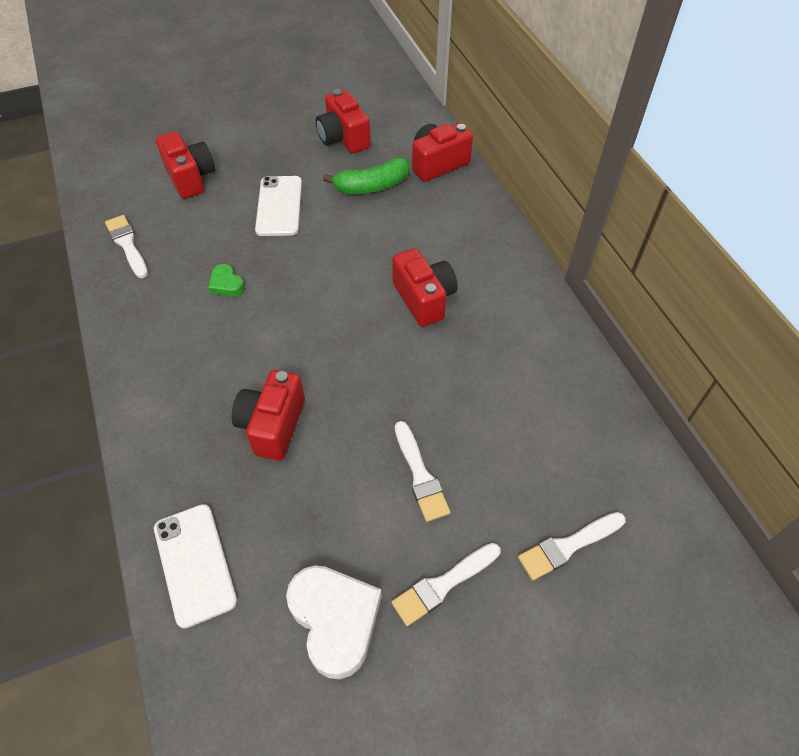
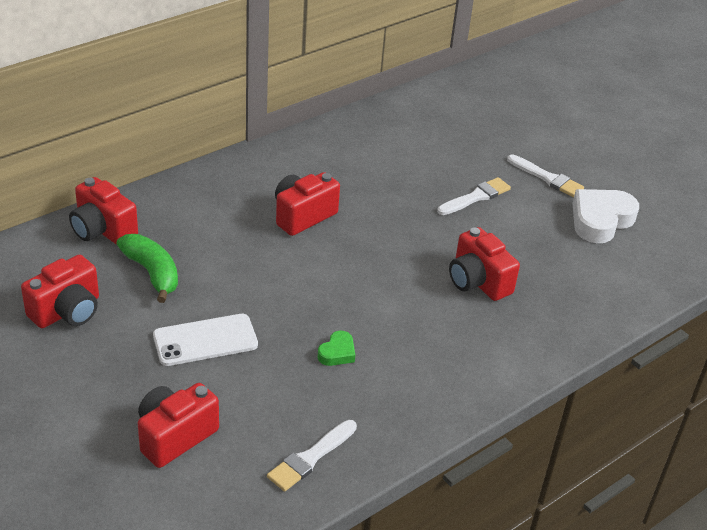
camera: 110 degrees left, 15 degrees down
white phone [154,504,237,629] -> none
red camera [232,370,305,461] -> red camera turned 60 degrees clockwise [449,227,520,301]
white brush [518,512,626,581] -> none

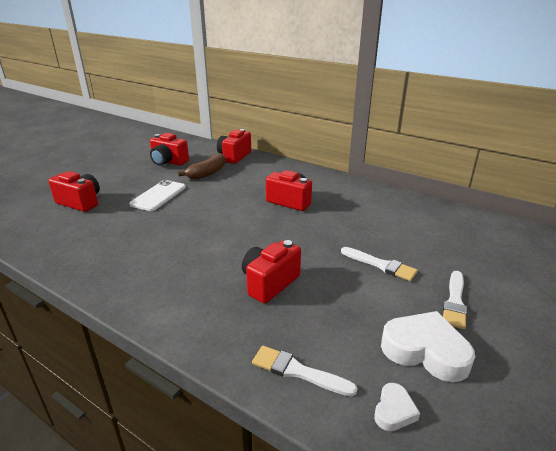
camera: 75 degrees right, 10 degrees down
green banana [117,234,178,303] -> brown banana [178,153,226,180]
white phone [153,314,258,366] -> white phone turned 60 degrees clockwise [129,180,186,211]
white brush [267,420,357,492] -> white brush moved to [252,346,358,396]
green heart [318,331,355,366] -> none
none -> white heart [374,383,420,431]

